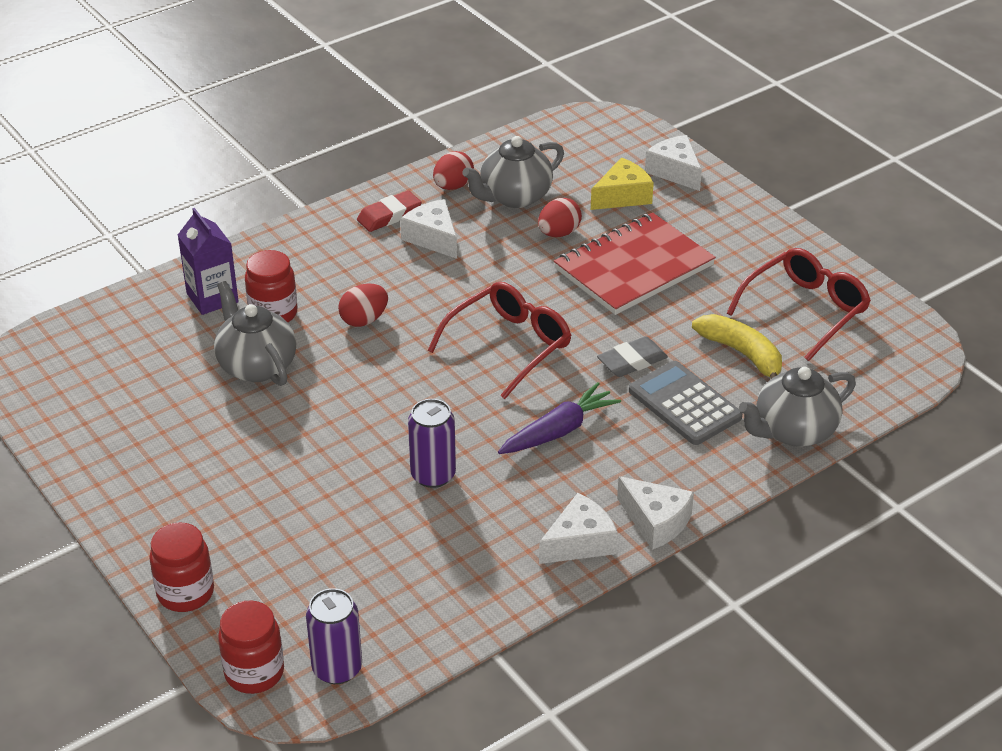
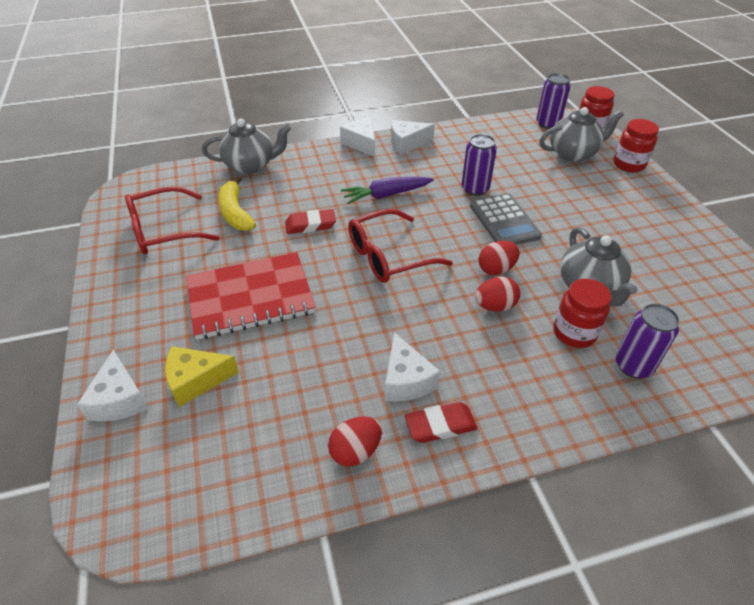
camera: 160 degrees left, 5 degrees up
purple carton [178,208,239,315] -> purple can [616,303,680,378]
grey teapot [462,136,564,208] -> grey teapot moved to [539,107,624,162]
red egg [538,198,582,237] -> red egg moved to [478,241,520,275]
grey eraser [597,336,668,377] -> red eraser [285,209,336,234]
grey calculator [629,361,743,445] -> grey calculator moved to [470,193,542,245]

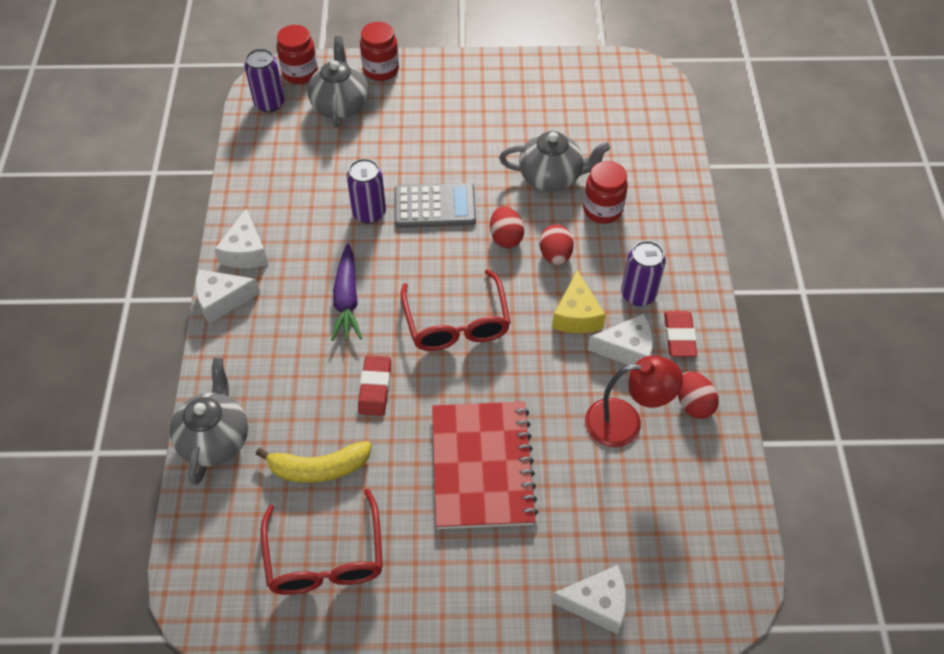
camera: 75 degrees left, 10 degrees up
yellow cheese [165,346,239,407] -> yellow cheese moved to [552,270,606,333]
purple can [616,303,680,378] -> purple can moved to [621,241,666,306]
none -> red lamp [585,355,683,447]

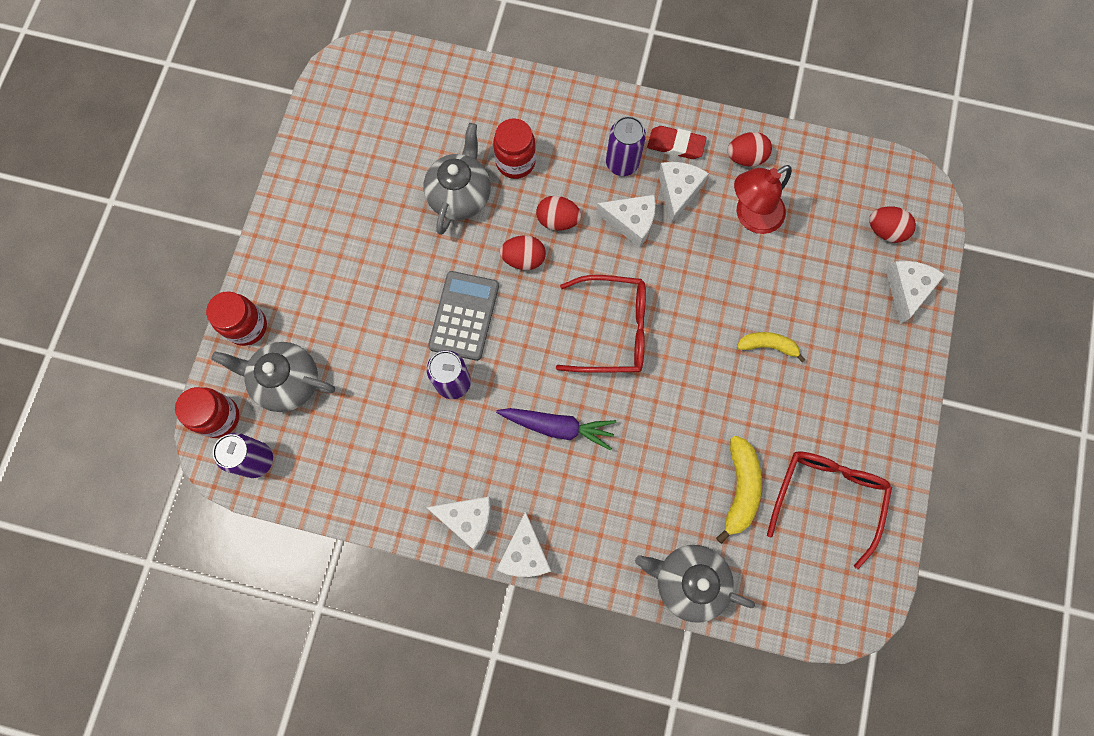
camera: 75 degrees left, 20 degrees up
red glasses [261,489,383,595] -> red glasses turned 75 degrees counterclockwise [767,451,892,569]
red eraser [358,355,391,416] -> none
red notebook [432,401,538,529] -> yellow banana [737,332,806,362]
yellow cheese [552,270,606,333] -> white cheese [596,195,656,248]
red lamp [585,355,683,447] -> red lamp turned 135 degrees counterclockwise [734,165,792,234]
none -> red egg [869,206,916,243]

